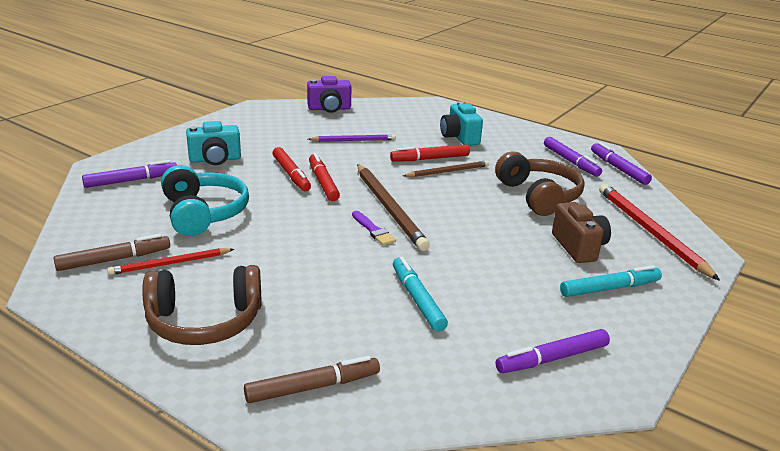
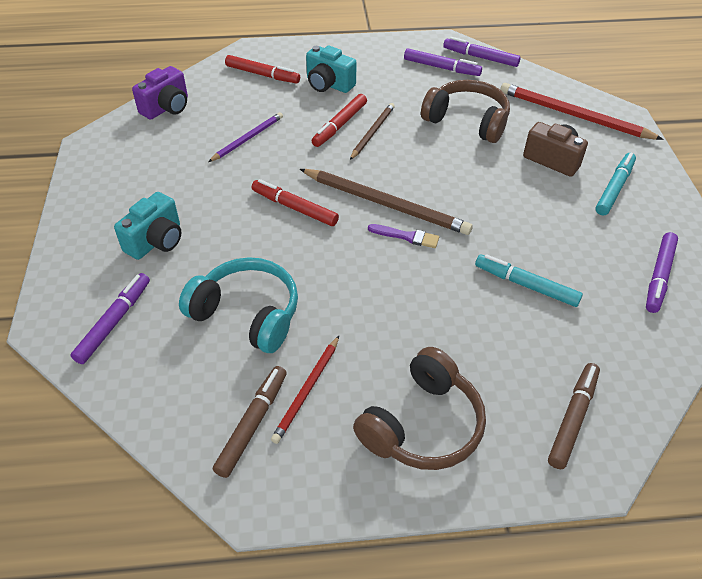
camera: 40 degrees left, 20 degrees up
red marker [273,147,311,191] -> red marker moved to [225,55,300,84]

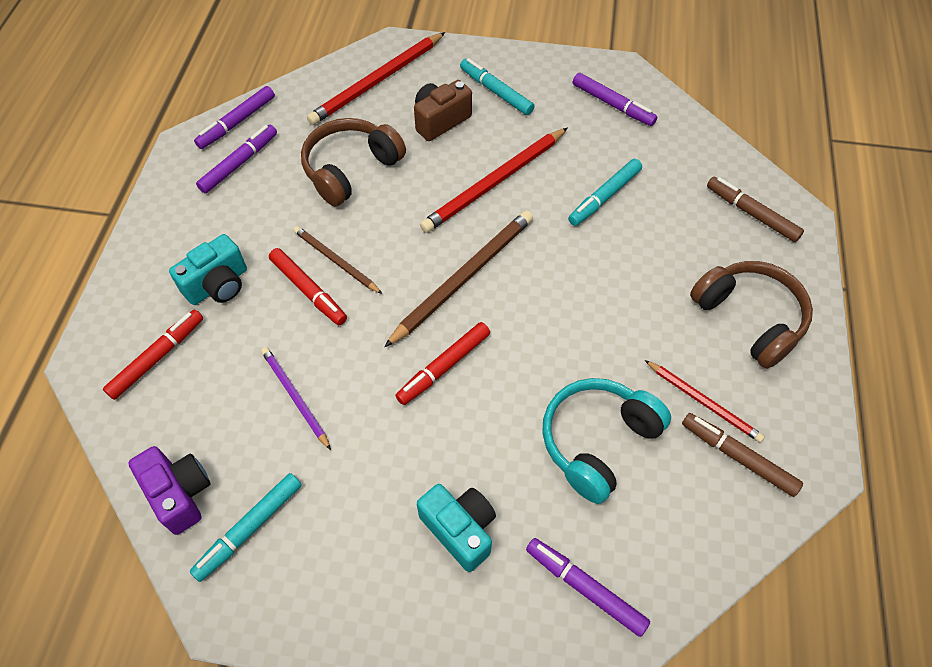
camera: 75 degrees left, 10 degrees up
purple brush [368,224,439,248] -> none
none -> turquoise marker [190,473,301,582]
none -> red pencil [420,127,568,233]

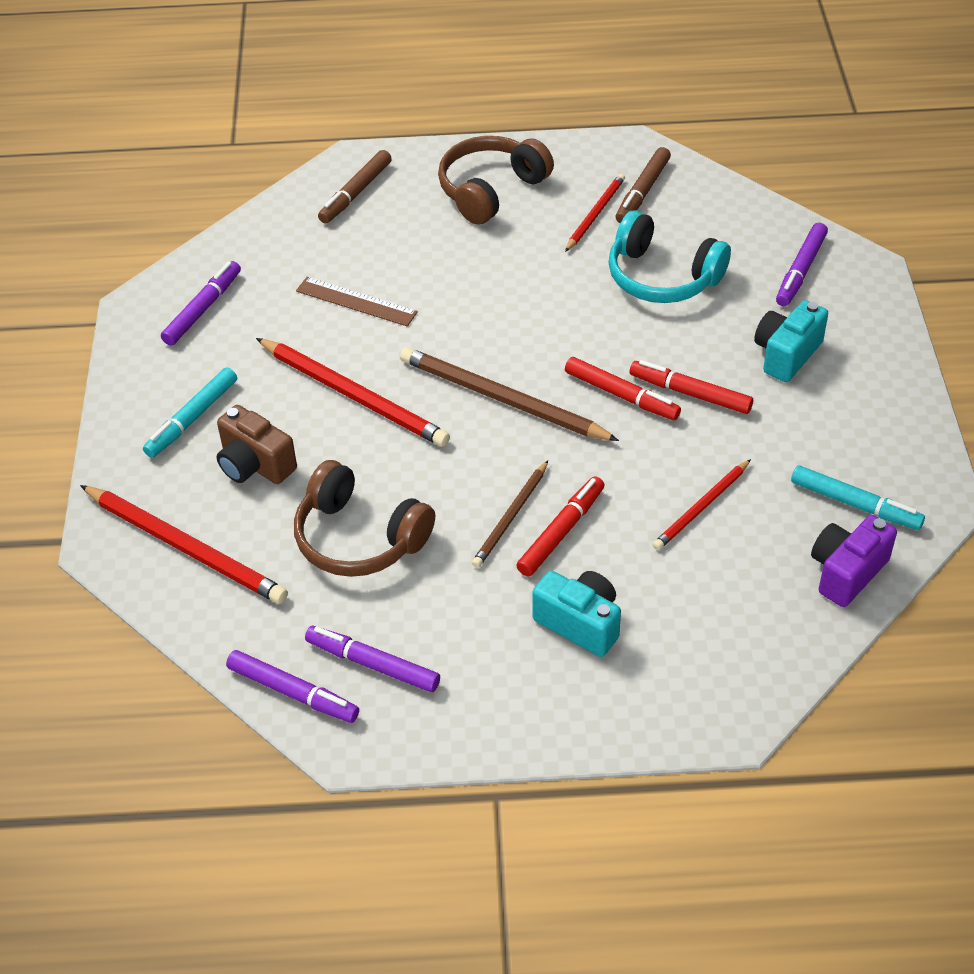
camera: 100 degrees left, 10 degrees down
red marker [103,309,203,400] -> red marker moved to [630,360,753,414]
purple pencil [261,347,331,450] -> red pencil [653,459,751,550]
turquoise marker [568,159,642,226] -> brown ruler [296,277,418,327]

